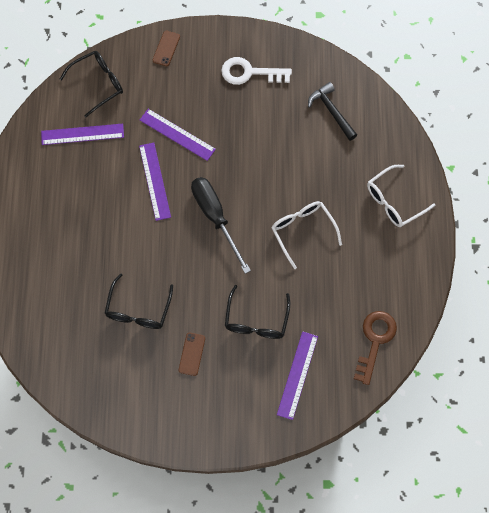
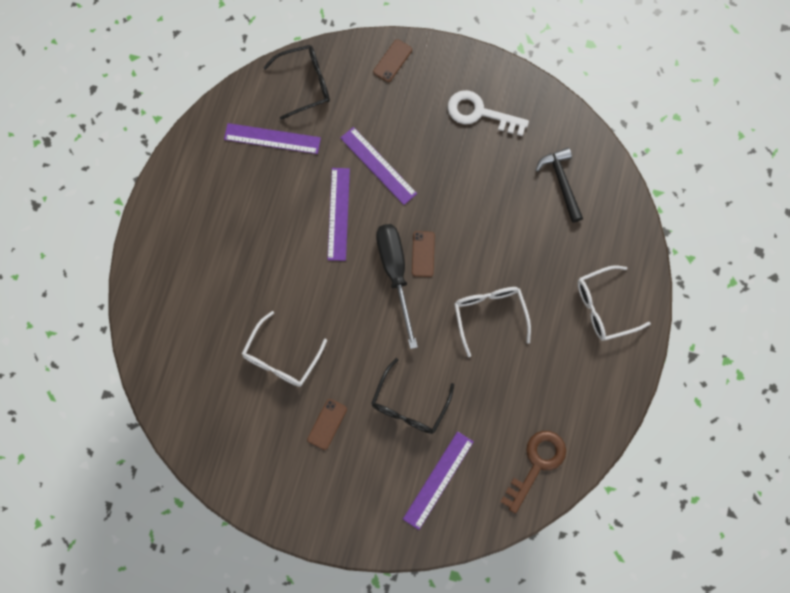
camera: 15 degrees right, 5 degrees up
black glasses [105,273,173,329] -> white glasses [242,311,327,387]
none -> brown phone [412,231,435,277]

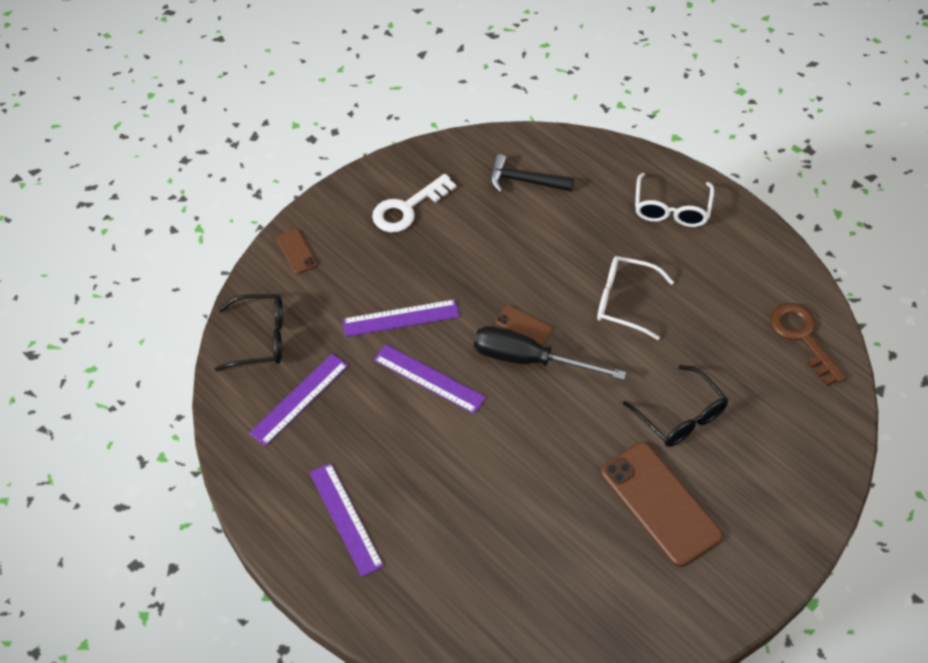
camera: 60 degrees left, 20 degrees down
white glasses [242,311,327,387] -> none
black glasses [263,45,330,120] -> black glasses turned 75 degrees clockwise [215,294,283,371]
brown phone [307,399,347,450] -> brown phone [601,442,723,567], size x2.16
purple ruler [403,431,474,530] -> purple ruler moved to [309,463,384,577]

